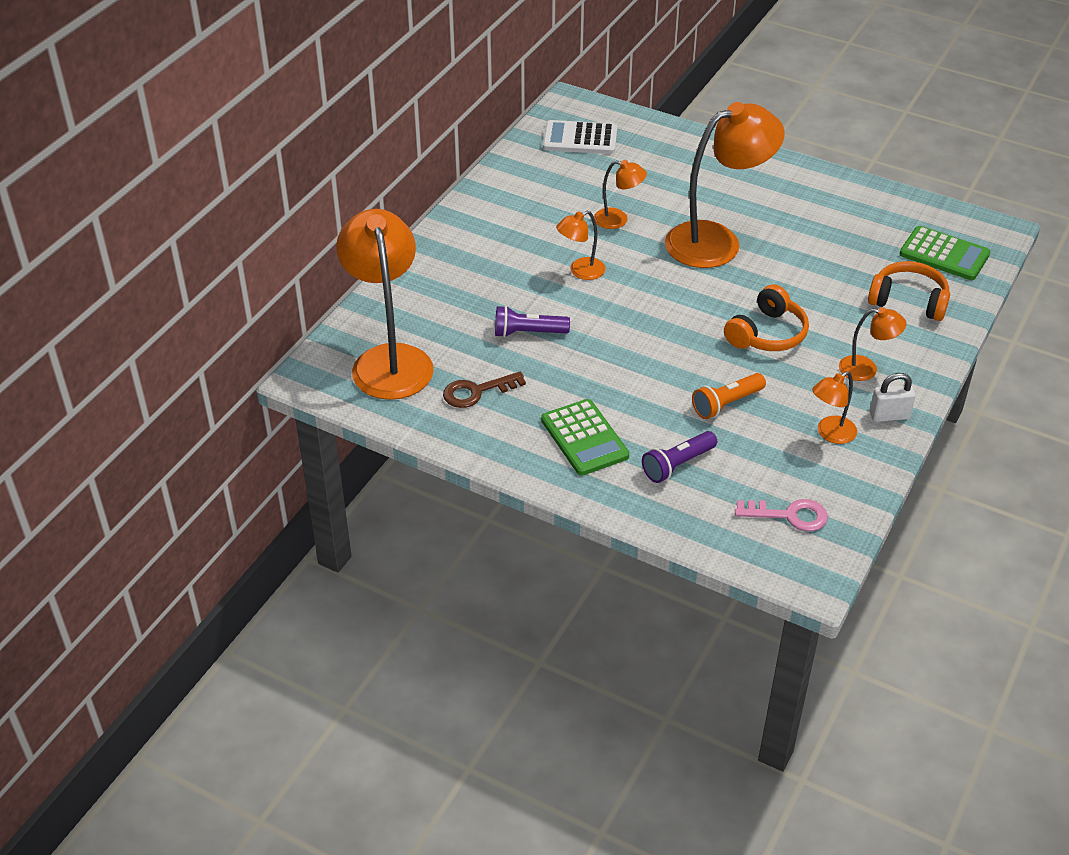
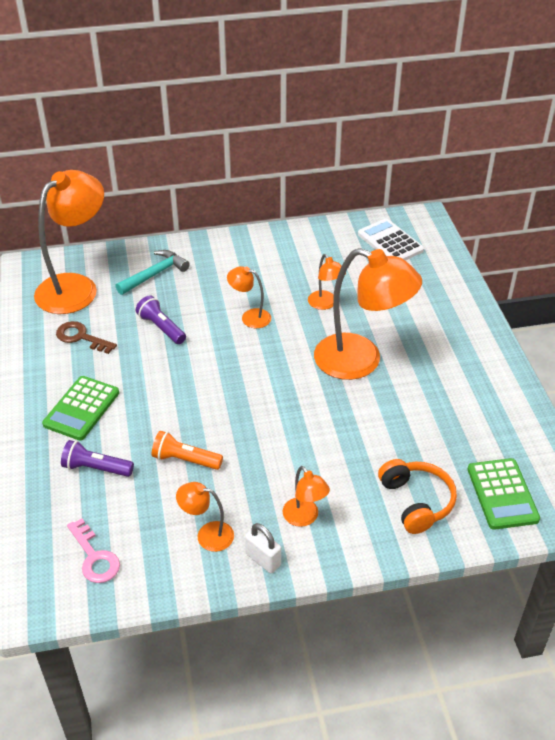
camera: 50 degrees right, 0 degrees up
orange headphones [724,284,809,351] -> none
none -> turquoise hammer [115,250,190,295]

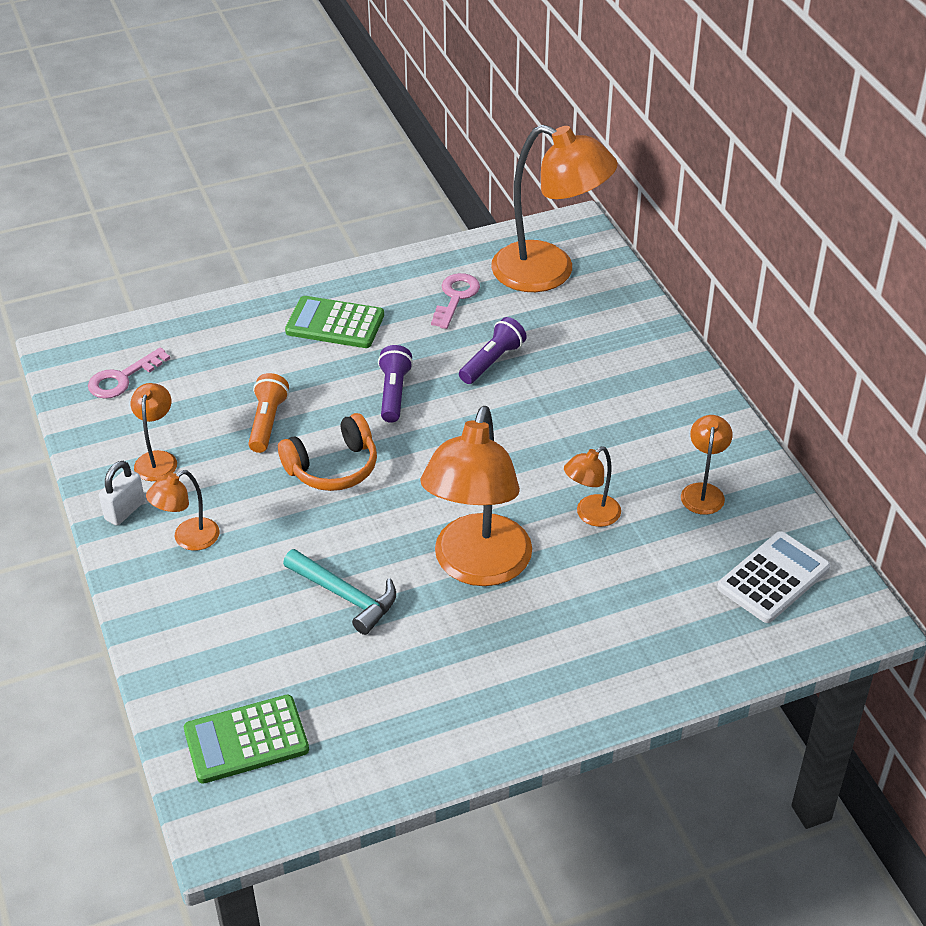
camera: 80 degrees right, 0 degrees up
brown key [56,321,117,354] -> pink key [431,273,480,329]
purple flashlight [61,440,134,477] -> purple flashlight moved to [378,345,413,423]
turquoise hammer [115,250,190,295] -> turquoise hammer moved to [283,549,396,635]
orange lamp [227,266,271,328] -> orange lamp moved to [681,415,733,515]
orange headphones [378,459,457,534] -> orange headphones moved to [278,413,377,491]

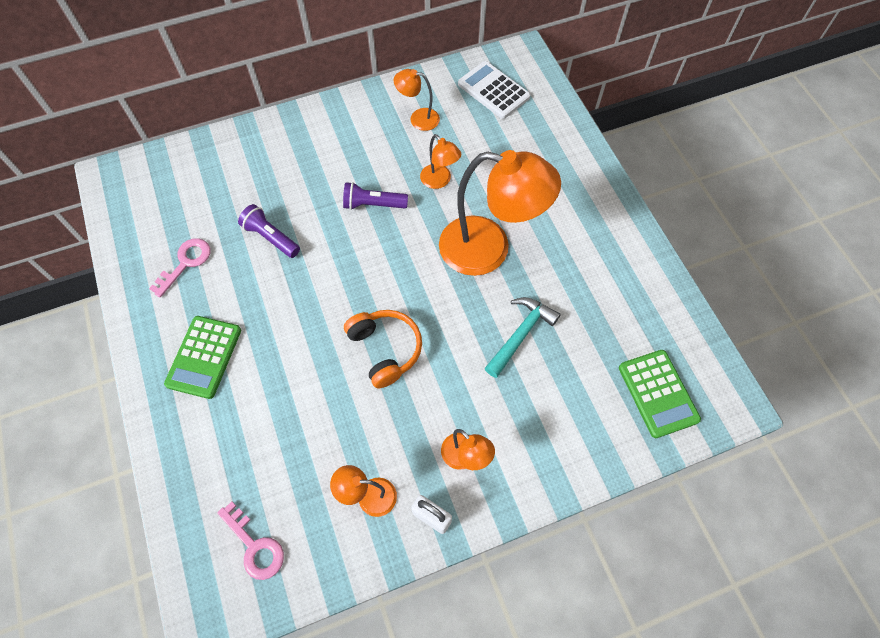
camera: 90 degrees left, 20 degrees up
orange flashlight [248,373,289,453] -> none
purple flashlight [378,345,413,423] -> purple flashlight moved to [343,182,408,210]
pink key [431,273,480,329] -> pink key turned 105 degrees clockwise [149,238,211,298]
orange lamp [491,125,618,292] -> none

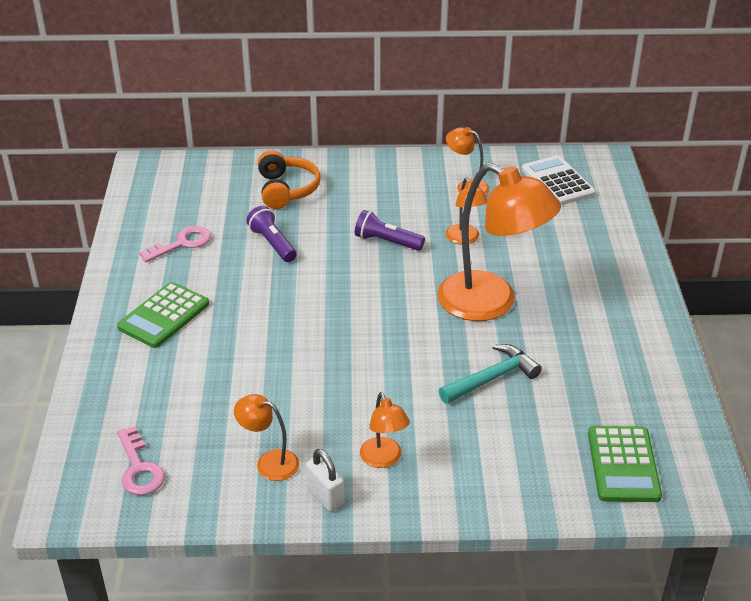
camera: 20 degrees right, 25 degrees down
orange headphones [344,310,422,388] -> orange headphones moved to [258,150,321,209]

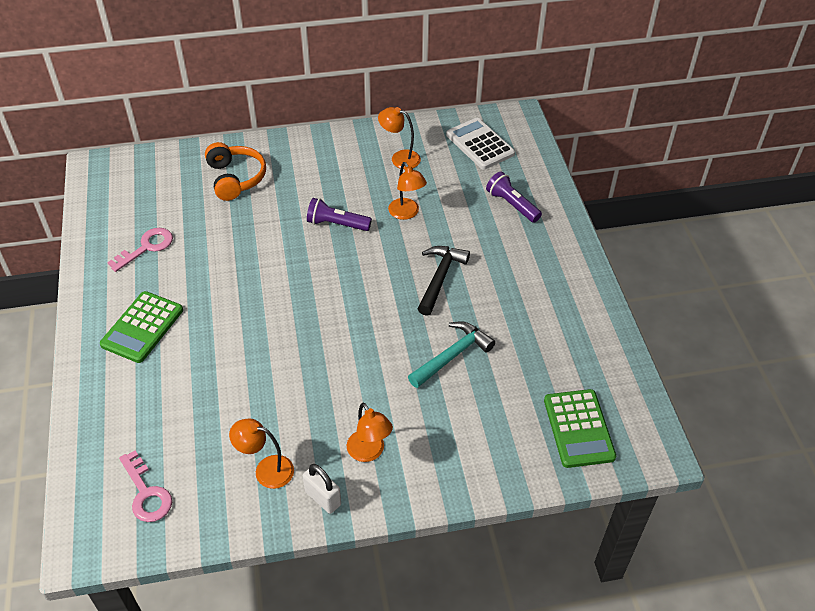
camera: 10 degrees left, 10 degrees up
purple flashlight [246,206,297,262] -> purple flashlight moved to [486,171,542,223]
orange lamp [437,163,561,321] -> black hammer [418,246,470,316]

